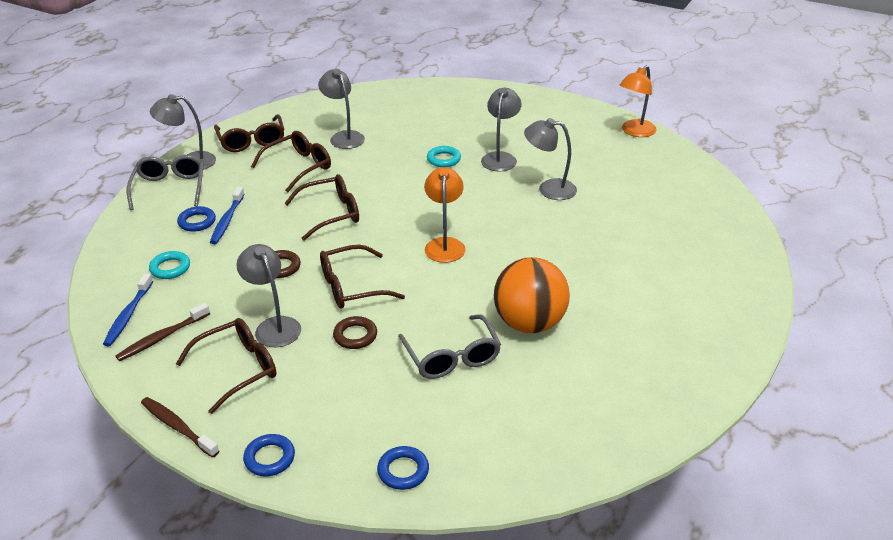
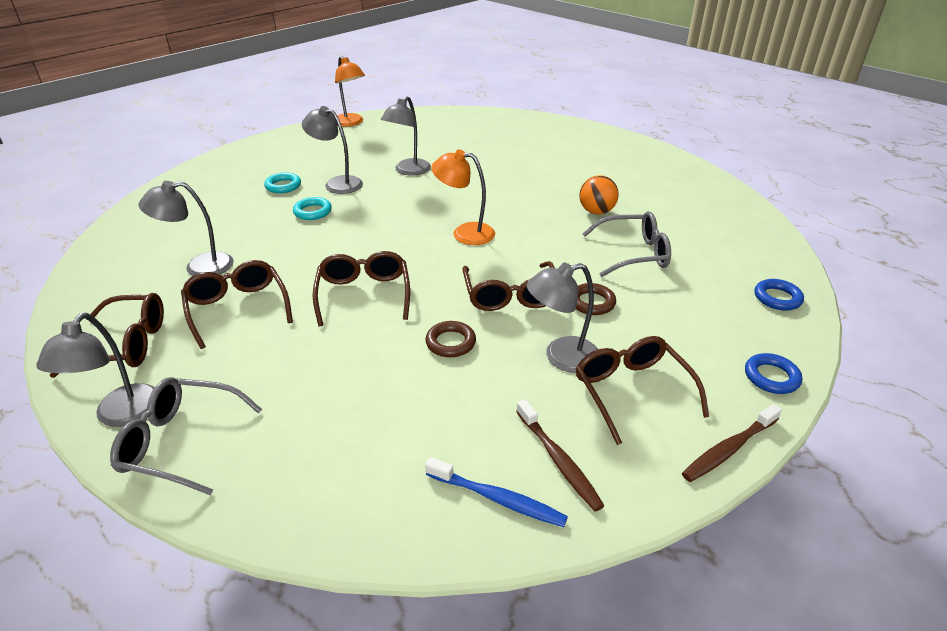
camera: 75 degrees left, 0 degrees up
turquoise ring [149,251,190,279] -> turquoise ring moved to [264,172,301,193]
blue ring [177,206,216,232] -> none
blue toothbrush [210,187,245,244] -> none
orange ball [494,257,570,333] -> orange ball [579,175,619,215], size x0.58

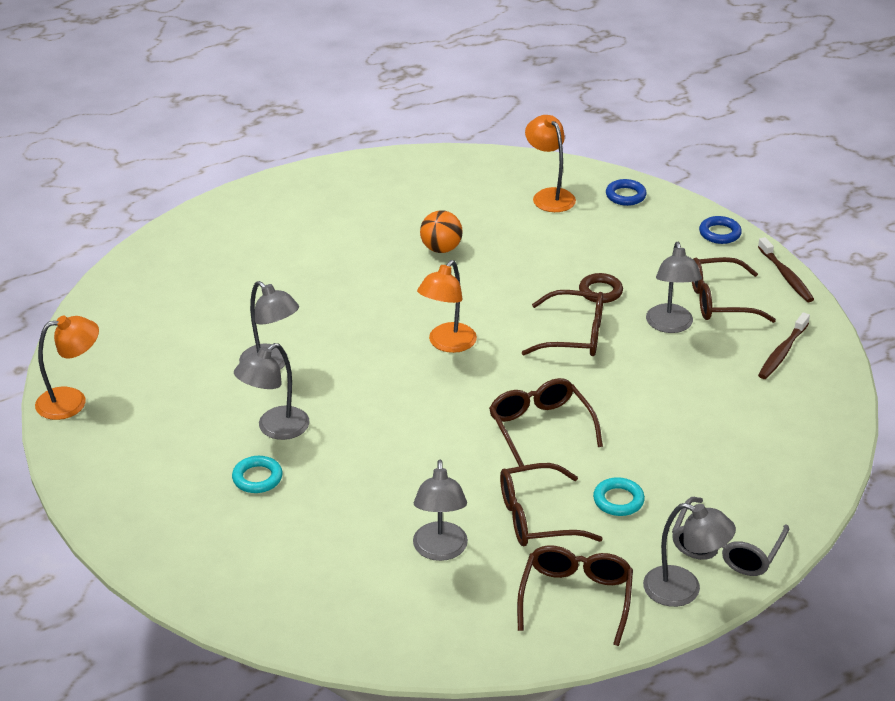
camera: 75 degrees left, 0 degrees up
turquoise ring [293,197,332,220] -> turquoise ring moved to [593,477,645,516]
brown glasses [313,251,410,326] -> brown glasses turned 60 degrees clockwise [489,378,603,466]
blue toothbrush [425,457,568,527] -> none
brown ring [426,321,476,357] -> none
brown toothbrush [516,399,605,511] -> brown toothbrush turned 135 degrees clockwise [758,312,810,379]
grey glasses [582,211,671,277] -> none
none -> orange lamp [525,115,576,212]

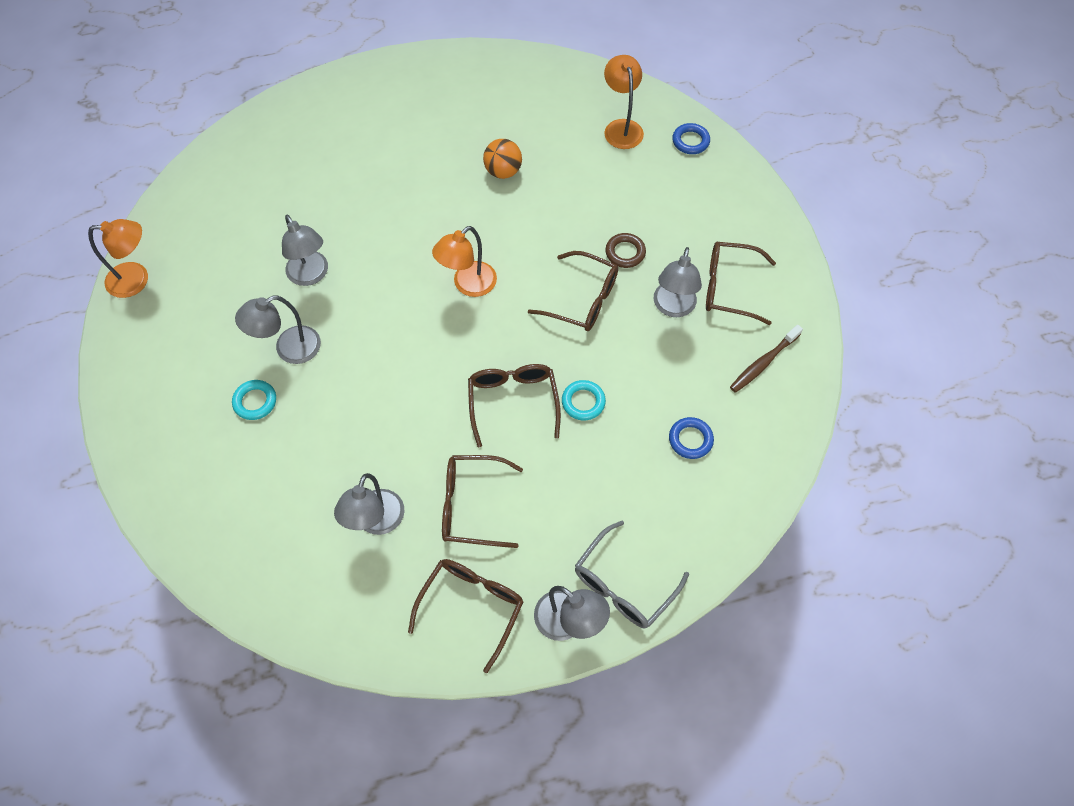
camera: 15 degrees right, 25 degrees up
turquoise ring [593,477,645,516] -> turquoise ring moved to [562,380,606,420]
blue ring [699,216,742,244] -> blue ring moved to [669,417,714,459]
brown toothbrush [758,237,814,302] -> none

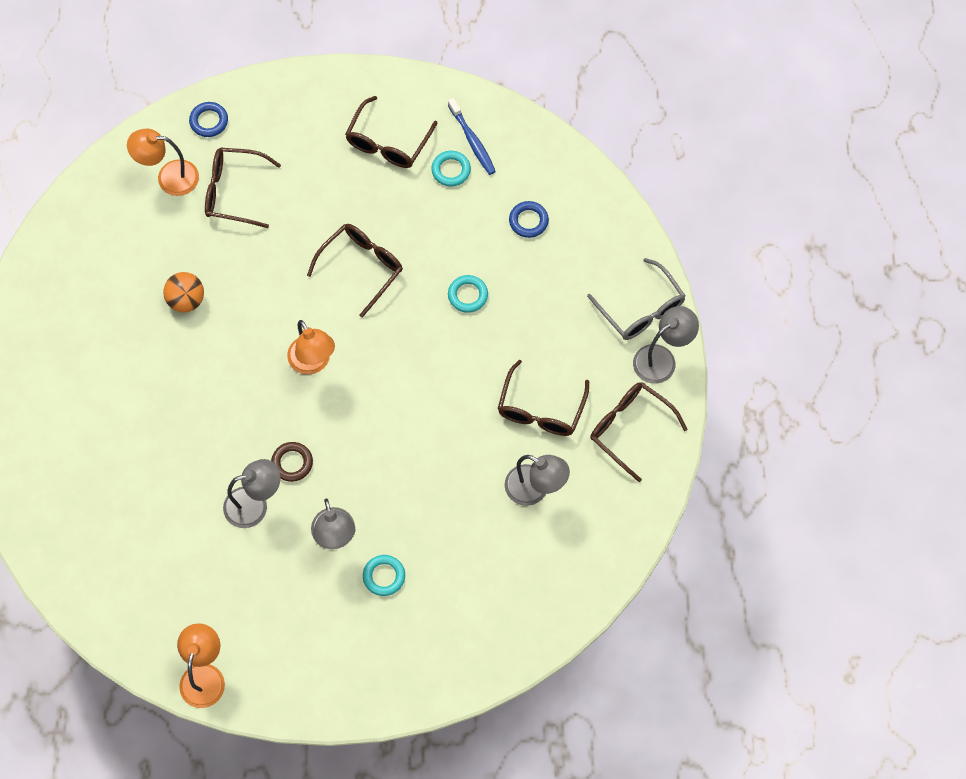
camera: 75 degrees left, 5 degrees up
brown glasses [468,364,561,447] -> brown glasses moved to [205,148,281,228]
brown ring [605,233,646,268] -> brown ring moved to [271,442,313,482]
grey lamp [654,247,702,317] -> none
brown toothbrush [730,325,803,393] -> blue toothbrush [448,98,496,175]
none -> turquoise ring [431,151,471,187]

